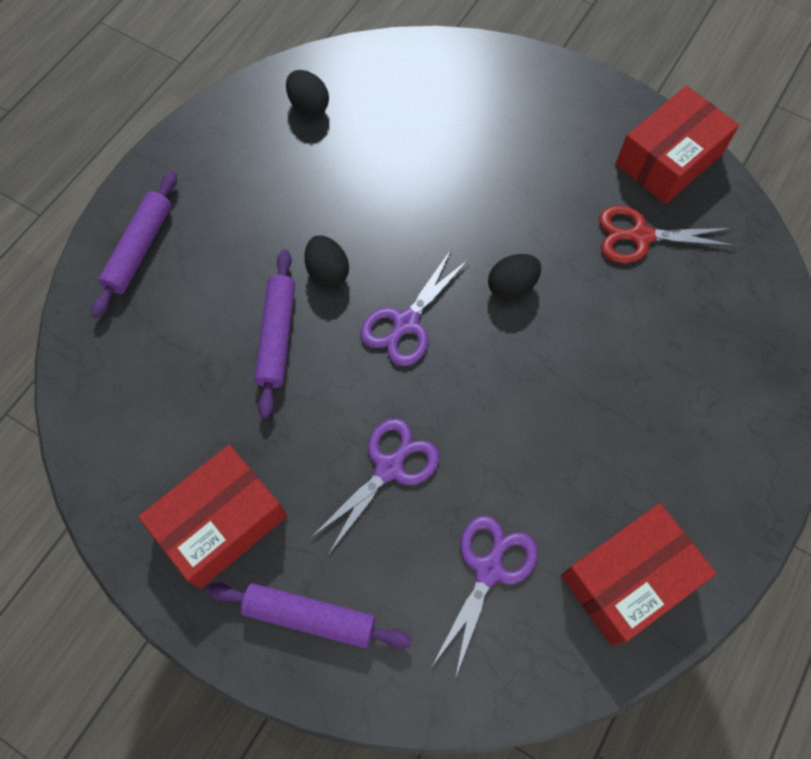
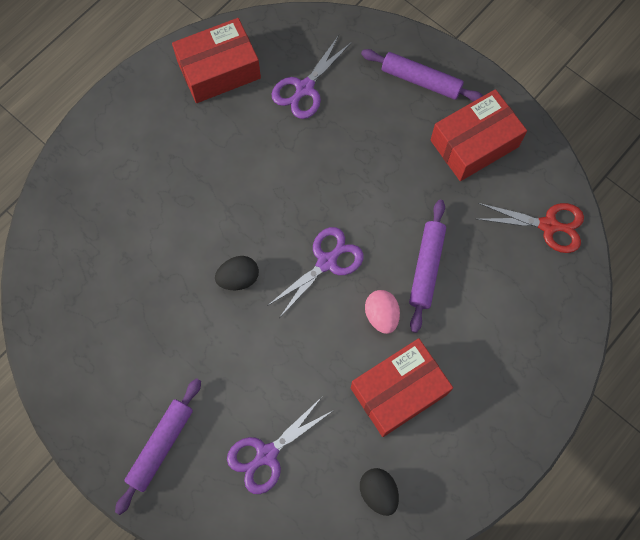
camera: 170 degrees left, 5 degrees up
purple rolling pin [91,171,177,318] -> purple rolling pin moved to [115,378,201,515]
black egg [304,235,349,288] -> pink egg [365,290,400,334]
purple scissors [310,418,439,555] -> purple scissors moved to [227,397,334,494]
red scissors [599,206,736,263] -> red scissors moved to [477,203,584,253]
red box [616,86,739,204] -> red box moved to [351,338,453,437]

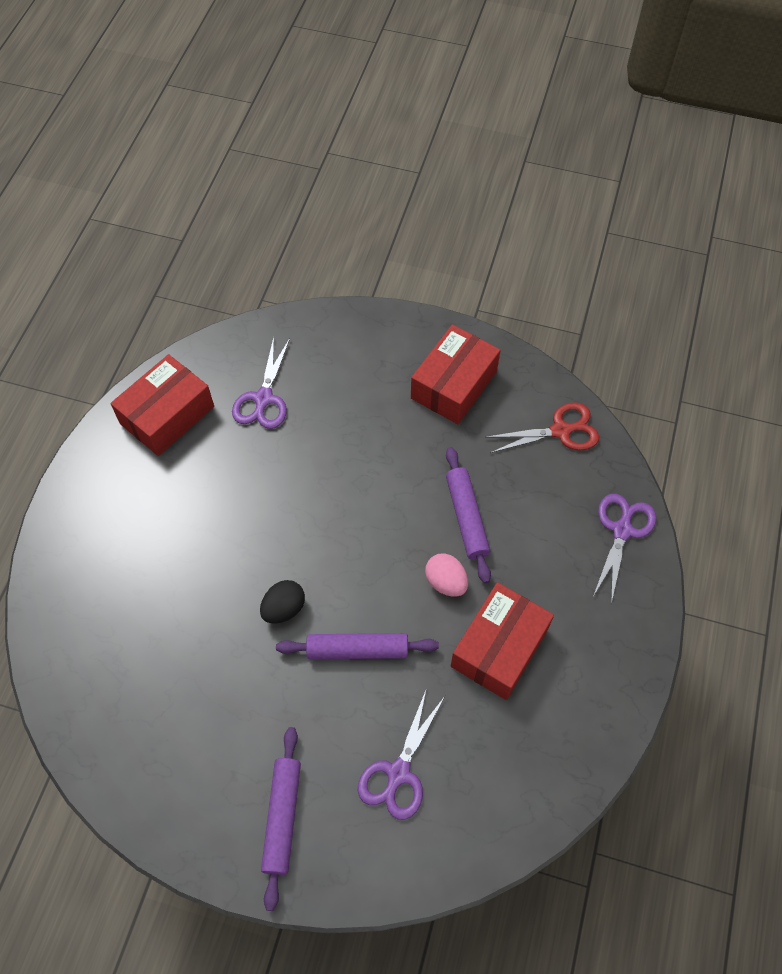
camera: 25 degrees left, 10 degrees down
purple scissors [267,227,364,317] -> purple scissors moved to [593,494,657,604]
black egg [360,468,399,516] -> none
purple rolling pin [361,49,483,102] -> purple rolling pin moved to [276,633,439,659]

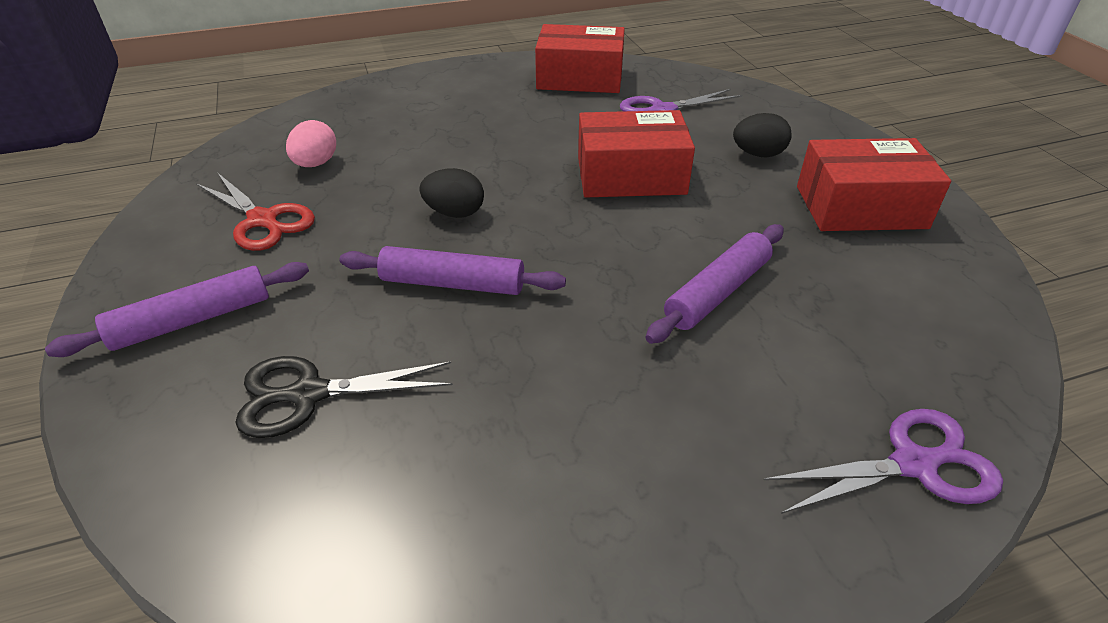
camera: 55 degrees right, 20 degrees down
purple rolling pin [276,633,439,659] -> purple rolling pin turned 45 degrees counterclockwise [340,246,566,295]
purple scissors [358,690,445,820] -> black scissors [235,356,453,438]
pink egg [425,553,468,597] -> pink egg moved to [286,120,336,167]
red box [451,582,554,700] -> red box moved to [578,110,695,198]
red scissors [487,402,599,453] -> red scissors moved to [196,173,315,251]
none -> black egg [733,113,792,158]

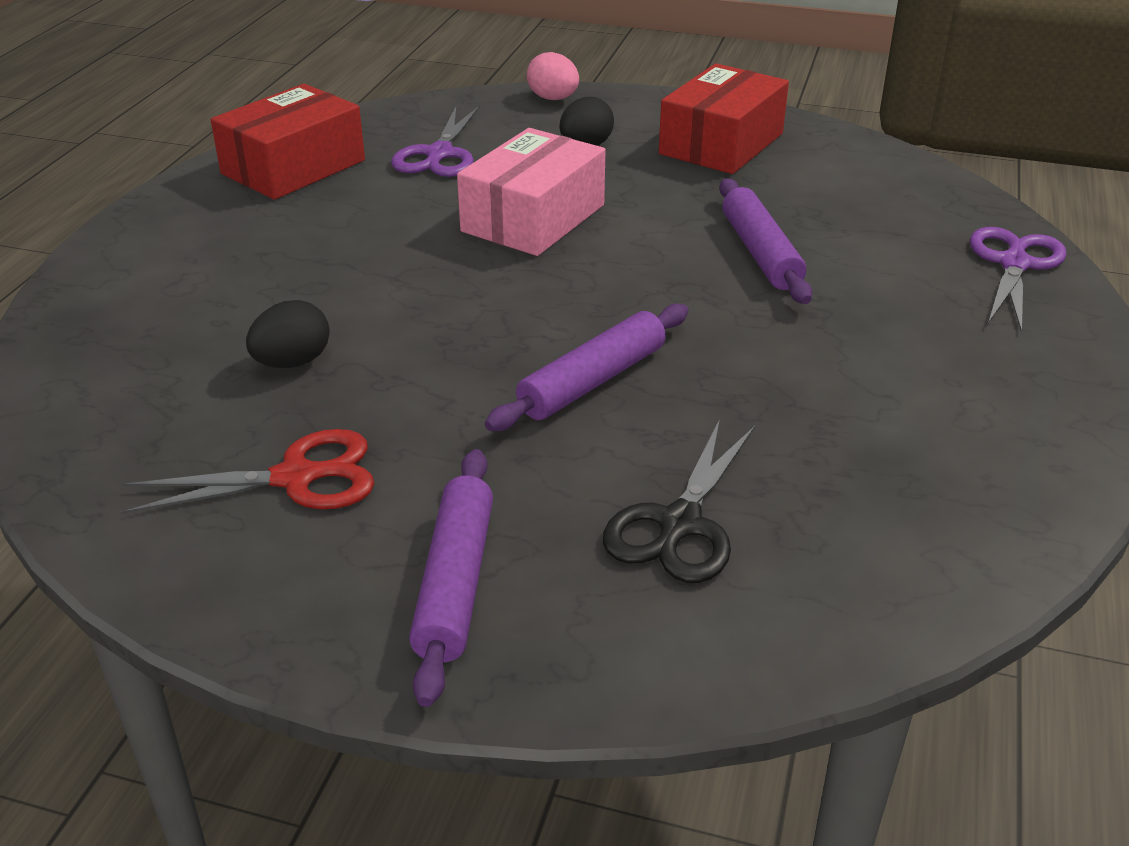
camera: 55 degrees left, 5 degrees down
pink egg [286,120,336,167] -> pink egg moved to [527,52,579,100]
black egg [420,168,484,218] -> black egg moved to [246,300,330,368]
red box [578,110,695,198] -> pink box [457,128,606,256]

